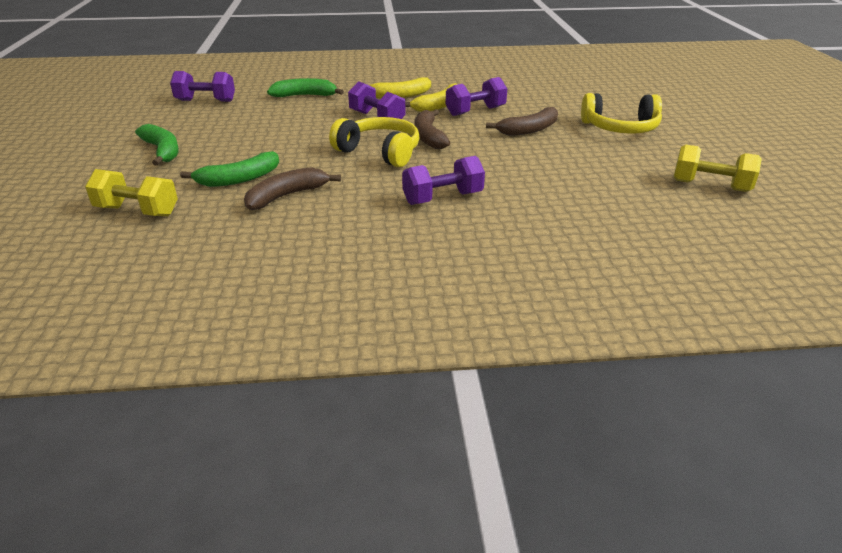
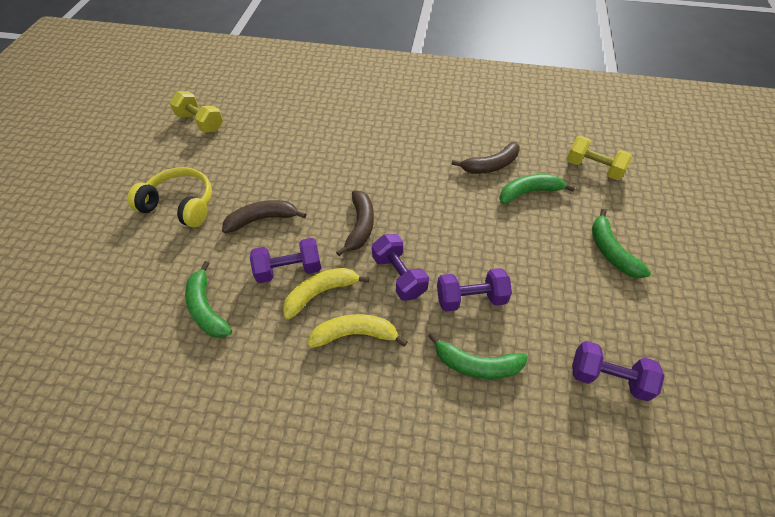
camera: 165 degrees left, 20 degrees up
yellow headphones [329,117,419,167] -> none
purple dumbbell [402,156,485,205] -> purple dumbbell moved to [437,268,512,312]
none -> green banana [185,261,232,338]

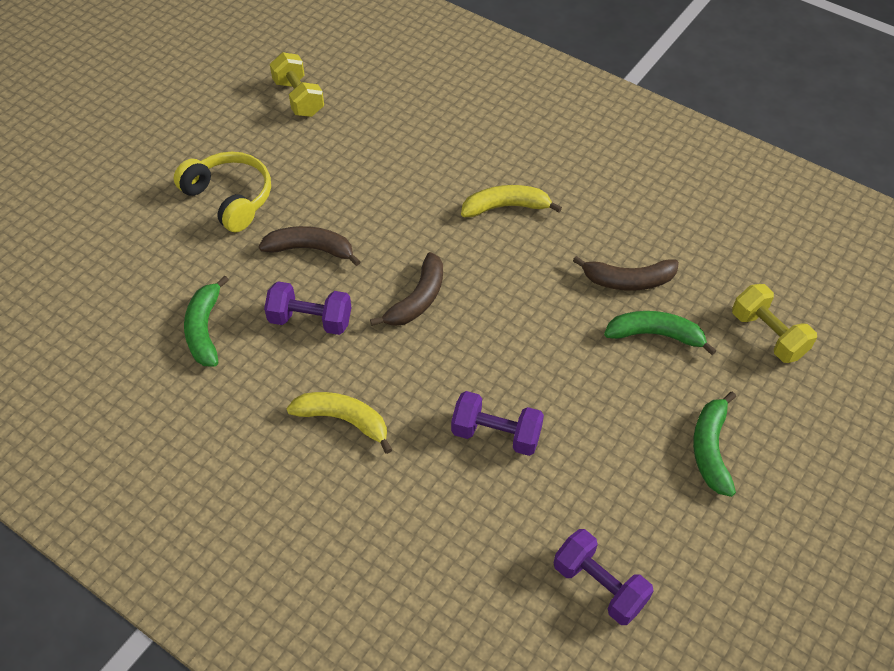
camera: 25 degrees right, 0 degrees up
yellow banana [283,268,370,320] -> yellow banana moved to [461,185,562,217]
purple dumbbell [372,234,429,301] -> none
green banana [428,332,528,379] -> none

